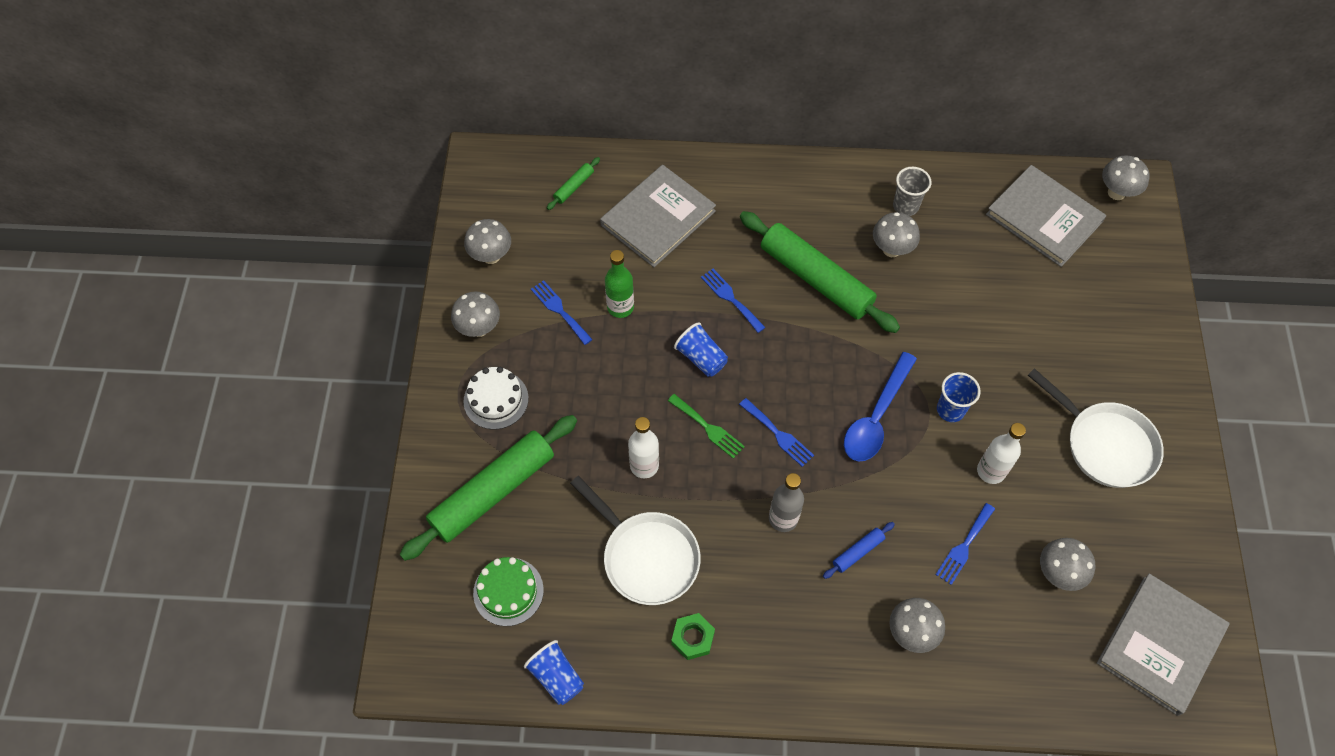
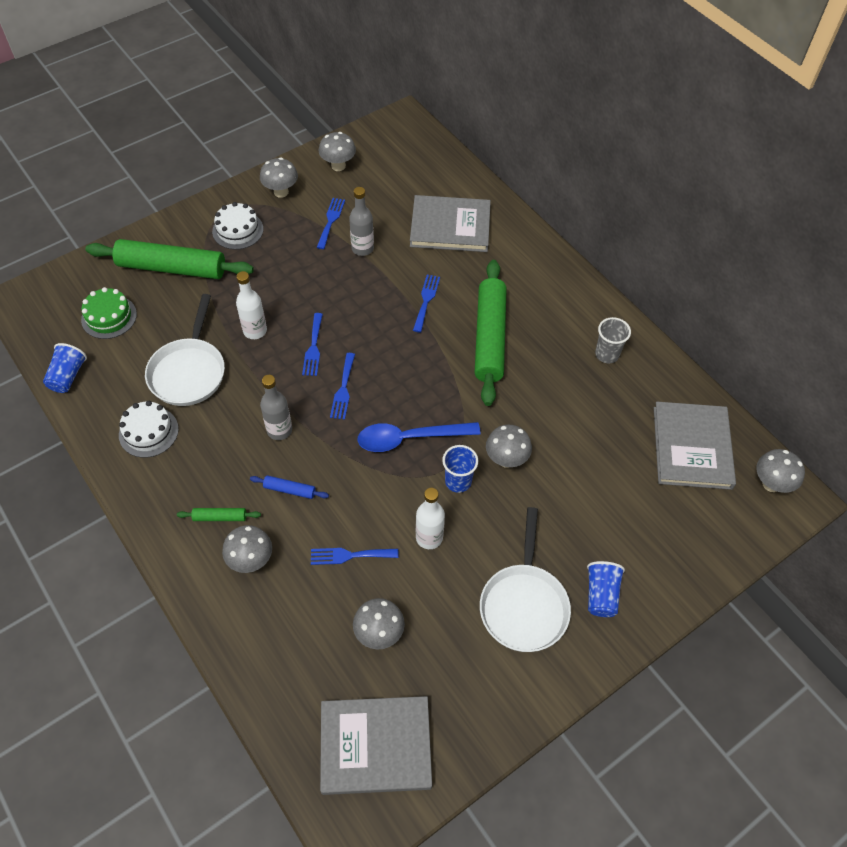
camera: 50 degrees right, 5 degrees down
green rolling pin [547,157,600,210] -> green rolling pin moved to [177,508,261,521]
green bottle [605,250,634,318] -> grey bottle [349,187,374,256]
green fork [668,394,745,459] -> blue fork [302,313,323,376]
green nut [671,613,715,660] -> white cake [119,401,179,458]
blue cup [674,323,728,377] -> blue cup moved to [587,561,625,617]
grey mushroom [873,212,920,257] -> grey mushroom moved to [486,424,532,468]

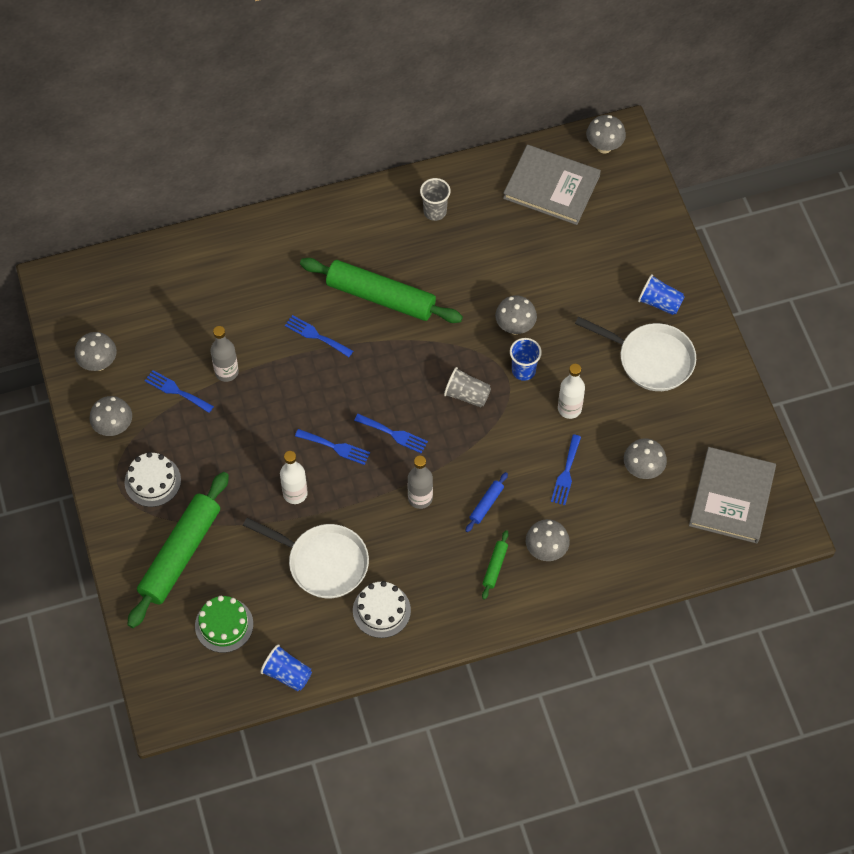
camera: 70 degrees left, 5 degrees up
blue spoon [357,422,481,452] -> grey cup [444,367,491,407]
grey book [410,195,491,252] -> none

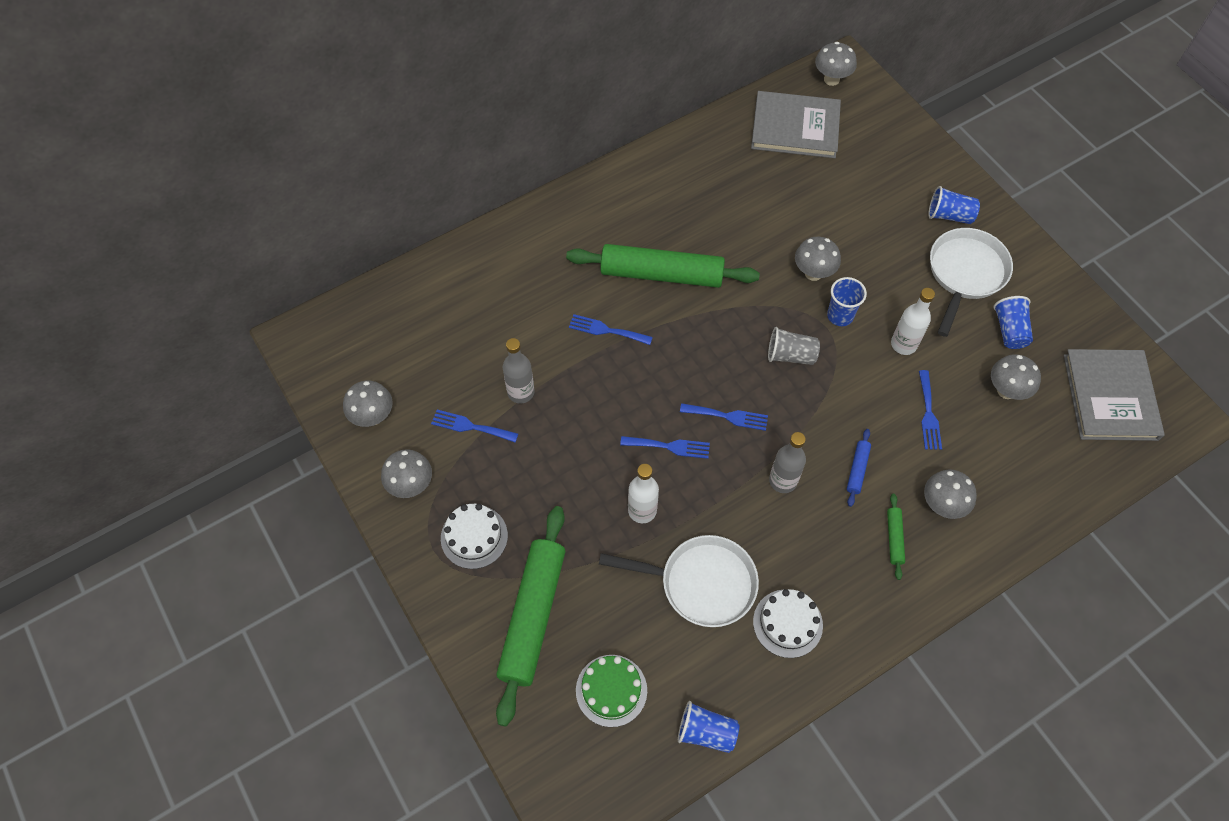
camera: 15 degrees left, 0 degrees up
grey cup [420,178,451,221] -> none
white pan [575,316,696,391] -> white pan turned 75 degrees counterclockwise [930,228,1013,337]
none -> blue cup [993,296,1033,349]

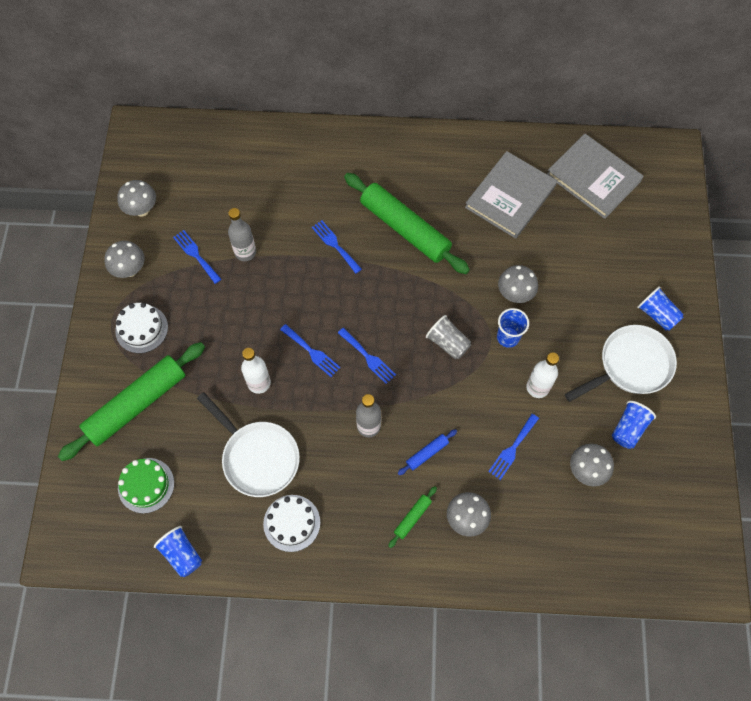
camera: 35 degrees right, 5 degrees up
grey mushroom [815,42,857,86] -> none
grey book [1064,349,1165,441] -> grey book moved to [465,151,557,239]

